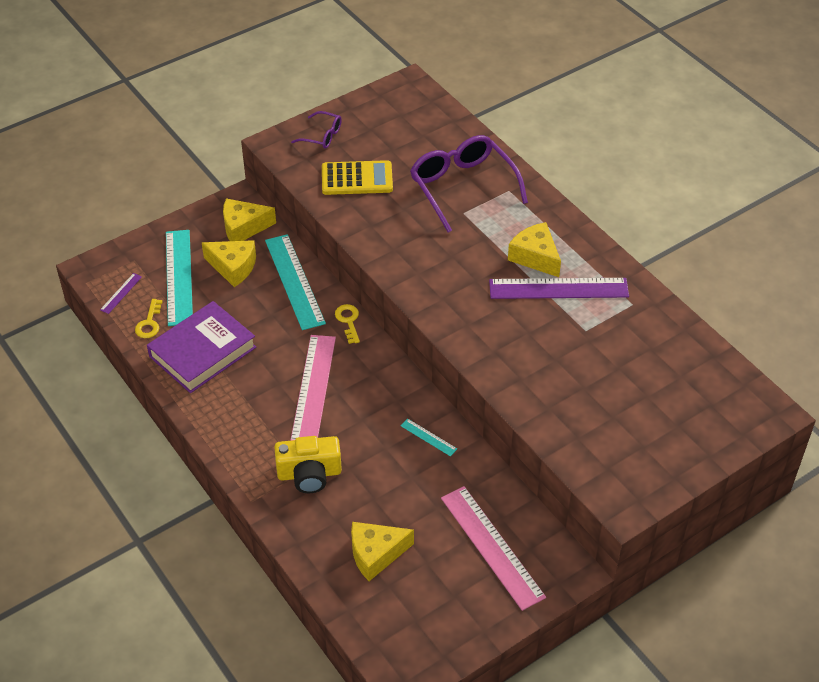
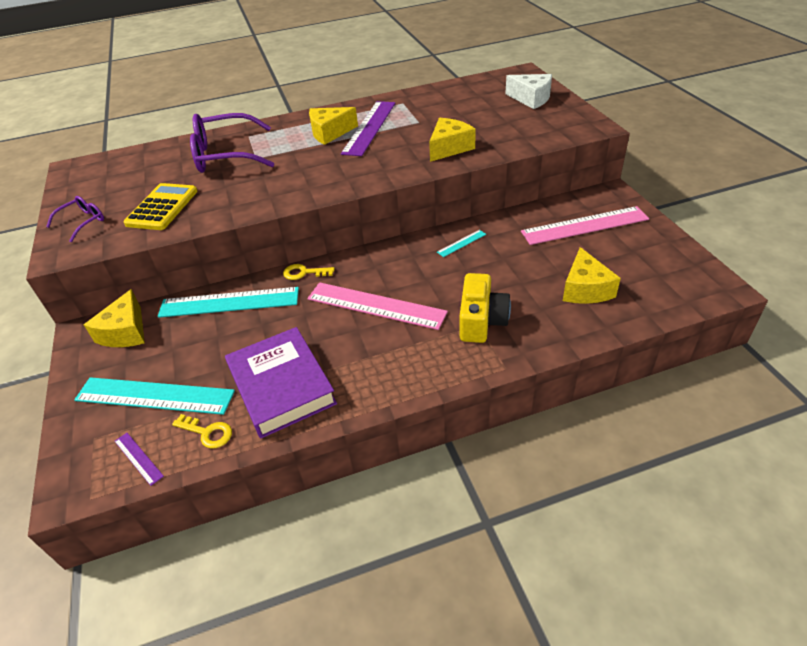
camera: 70 degrees left, 5 degrees down
yellow cheese [202,240,256,287] -> yellow cheese moved to [429,118,476,162]
none -> white cheese [505,74,552,109]

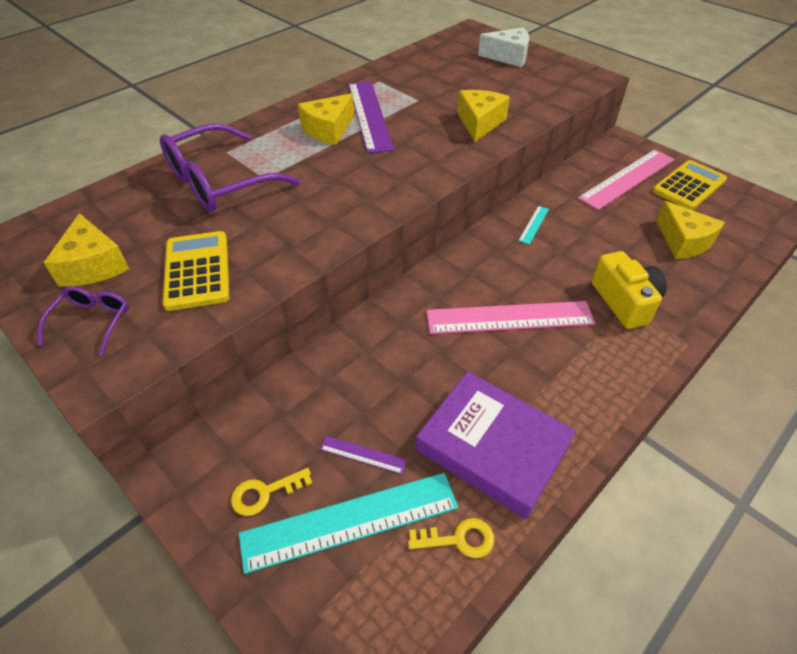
camera: 30 degrees left, 5 degrees up
yellow cheese [84,289,145,347] -> yellow cheese moved to [43,213,129,286]
purple ruler [115,433,164,486] -> purple ruler moved to [320,436,407,474]
turquoise ruler [158,287,299,318] -> none
yellow key [283,264,335,280] -> yellow key moved to [231,468,312,516]
none -> yellow calculator [653,160,727,210]

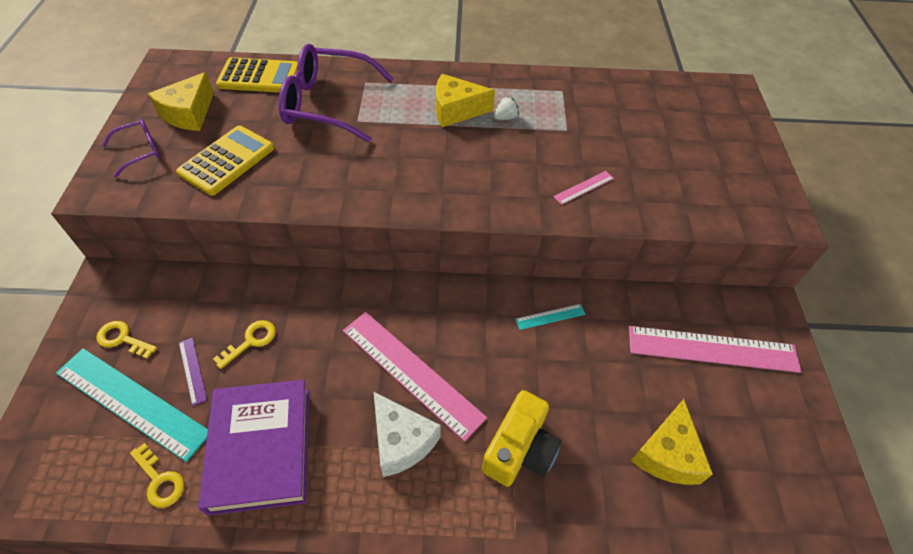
camera: 45 degrees right, 5 degrees up
purple ruler [348,81,394,153] -> white strawberry [493,96,519,120]
yellow cheese [457,90,510,142] -> pink ruler [553,171,614,205]
white cheese [478,27,529,67] -> white cheese moved to [373,391,441,477]
yellow calculator [653,160,727,210] -> yellow calculator moved to [216,57,298,93]
none -> yellow key [213,320,276,369]

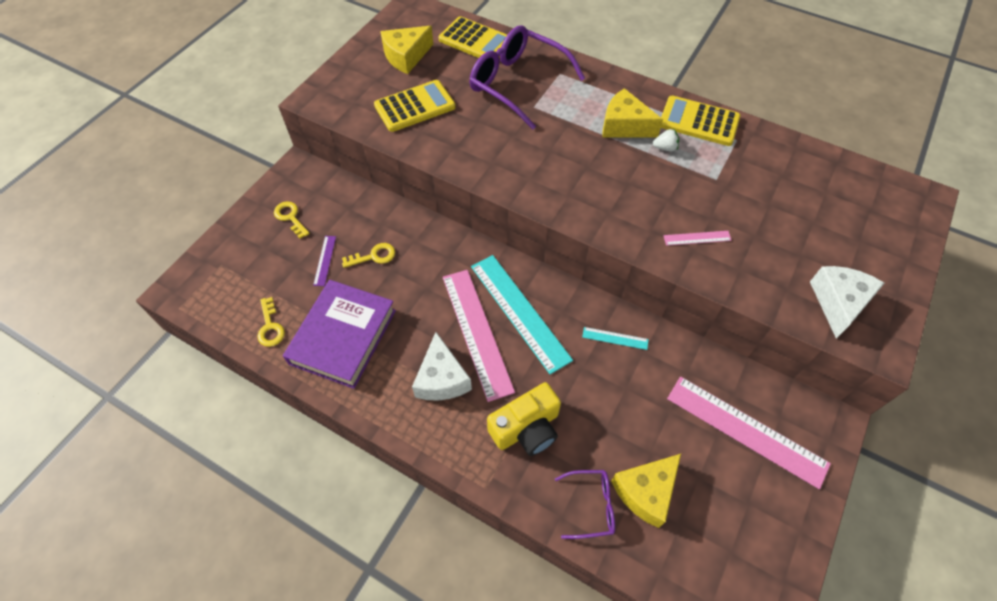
camera: 30 degrees right, 5 degrees up
turquoise ruler [56,348,208,462] -> turquoise ruler moved to [471,255,573,375]
purple glasses [102,119,160,178] -> purple glasses moved to [555,470,615,539]
none -> yellow calculator [661,96,740,146]
none -> white cheese [810,266,885,338]

